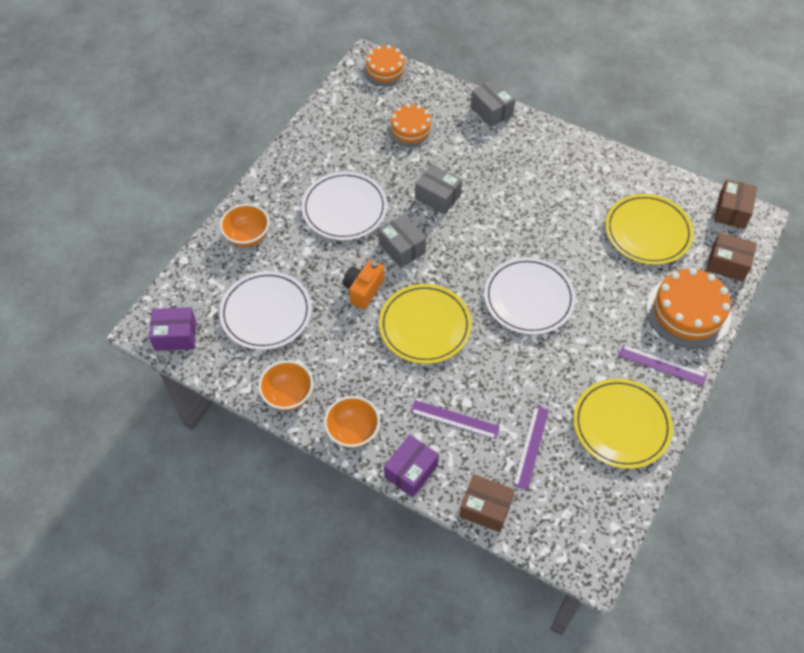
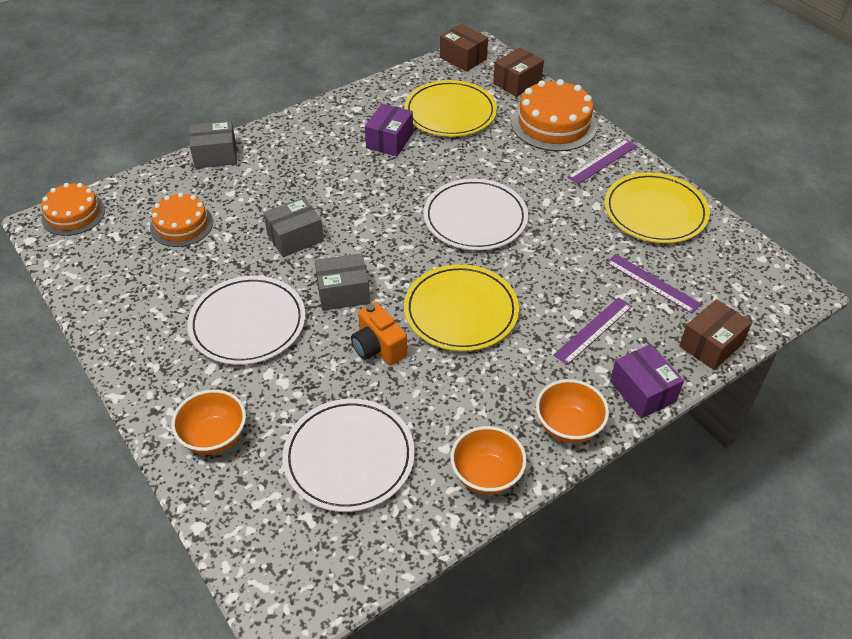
camera: 65 degrees left, 10 degrees down
purple box [149,307,196,351] -> purple box moved to [365,104,413,156]

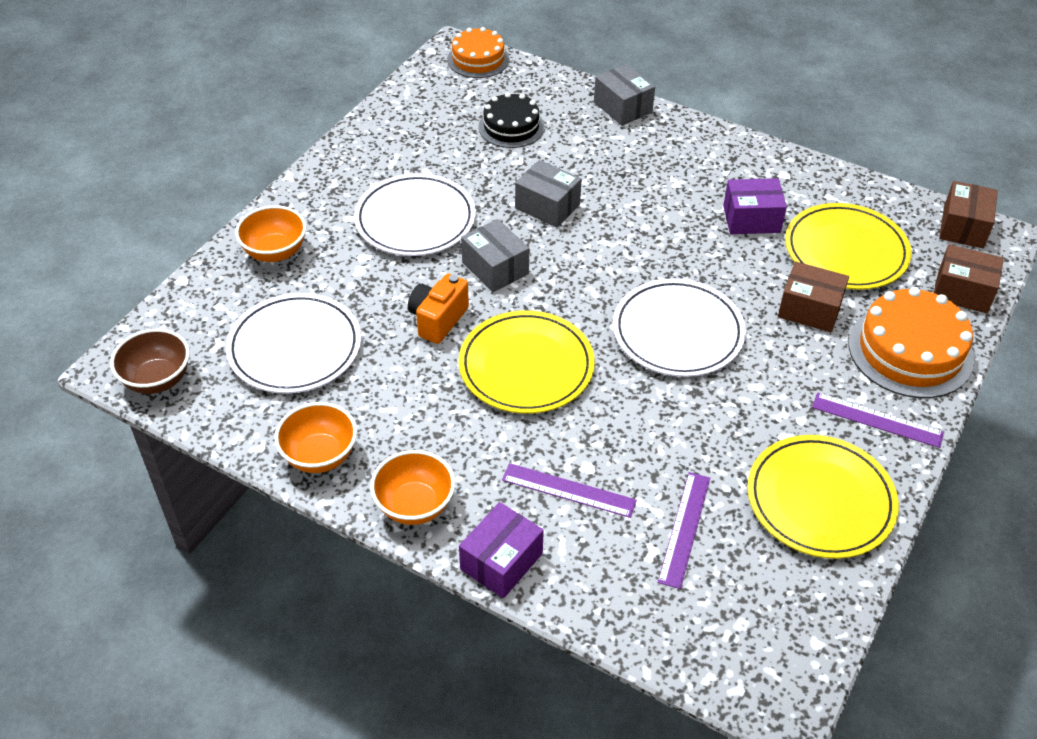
camera: 65 degrees right, 0 degrees up
orange cake [150,193,213,247] -> black cake [478,92,545,148]
brown box [679,299,752,370] -> brown box moved to [778,261,849,332]
none -> brown bowl [110,329,190,394]

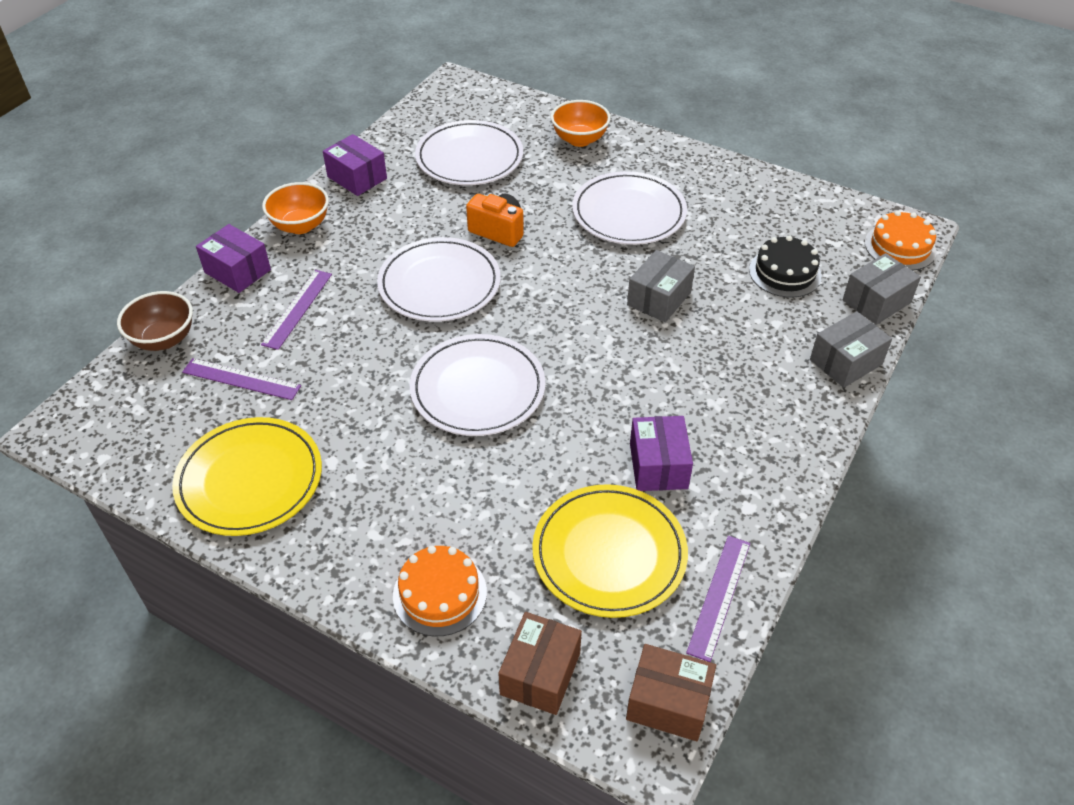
camera: 90 degrees right, 0 degrees up
brown bowl [110,329,190,394] -> brown bowl moved to [117,291,193,351]
orange bowl [274,402,357,473] -> purple box [323,134,387,196]
yellow plate [459,310,595,414] -> white plate [377,237,501,322]
grey box [461,219,529,292] -> grey box moved to [843,253,921,325]
brown box [778,261,849,332] -> none
purple ruler [812,392,944,448] -> purple ruler moved to [686,536,750,662]
orange cake [849,287,974,398] -> orange cake [393,546,487,636], size x0.64

